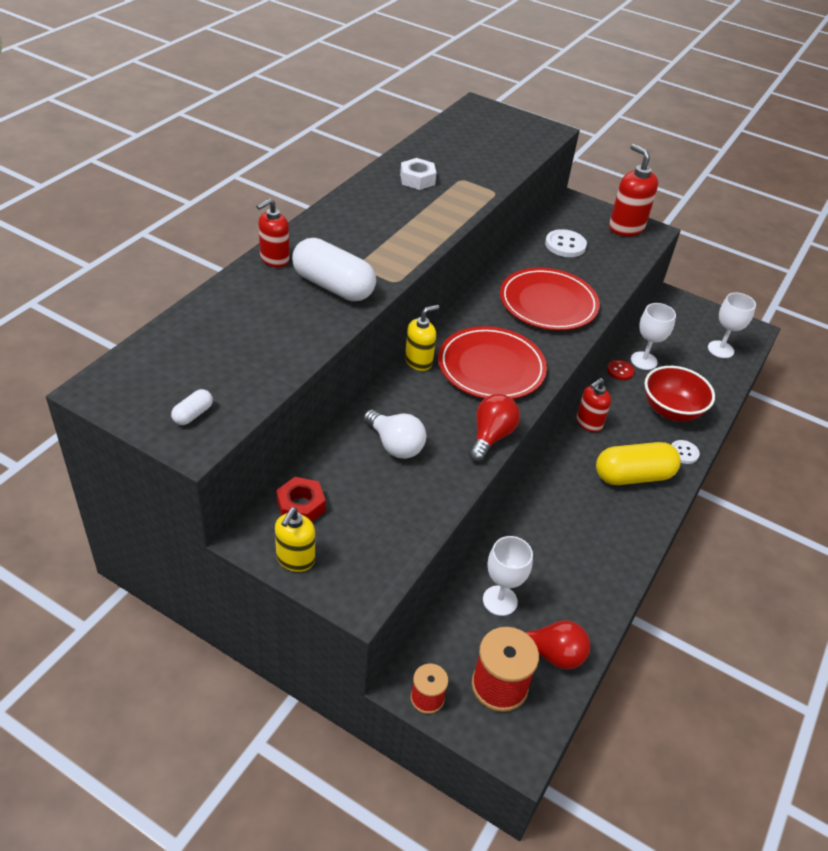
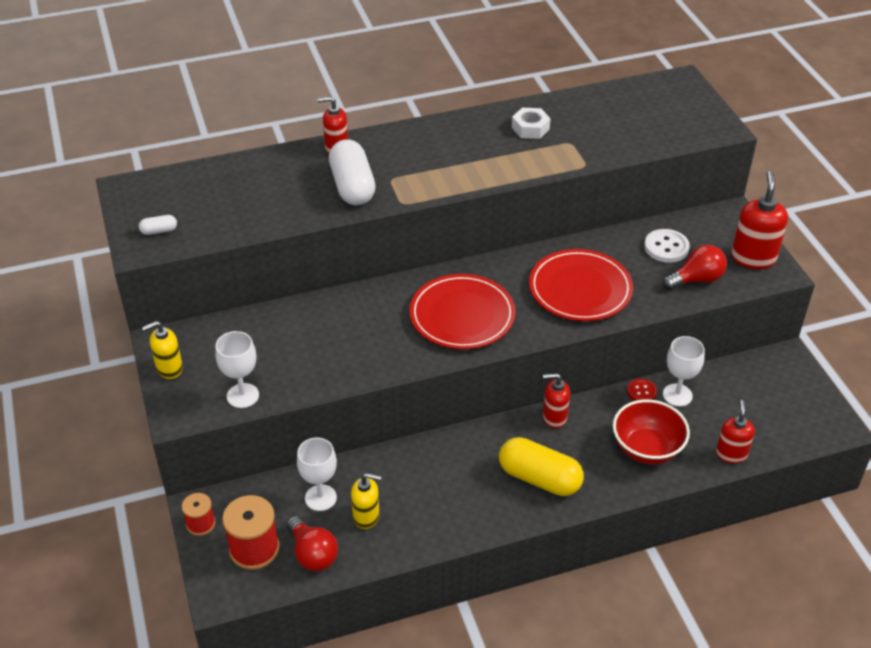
camera: 45 degrees right, 0 degrees up
red nut [276,477,325,522] -> none
white light bulb [363,410,426,459] -> none
yellow soap dispenser [405,305,439,371] -> yellow soap dispenser moved to [351,473,381,529]
red light bulb [468,394,520,462] -> red light bulb moved to [663,245,727,290]
white button [671,440,700,464] -> none
white goblet [708,293,756,358] -> white goblet moved to [215,331,259,408]
none -> red soap dispenser [716,400,755,464]

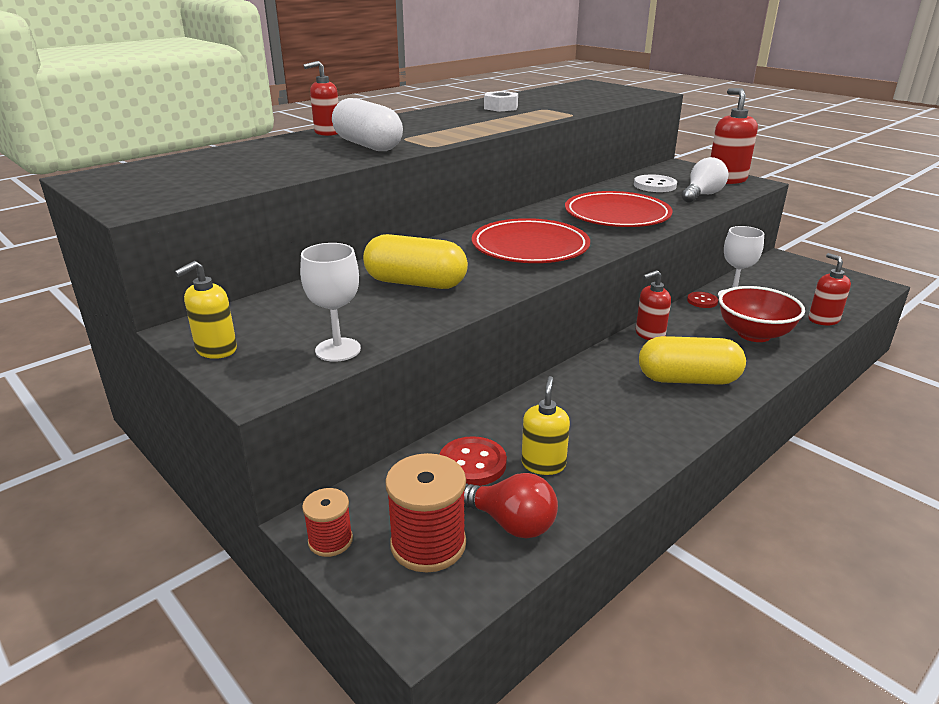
camera: 25 degrees left, 15 degrees down
white capsule [139,215,177,235] -> none
white goblet [297,438,337,511] -> red button [439,436,507,486]
yellow soap dispenser [351,473,381,529] -> yellow soap dispenser turned 60 degrees counterclockwise [521,376,570,475]
red light bulb [663,245,727,290] -> white light bulb [681,157,729,202]
none -> yellow capsule [363,234,468,289]

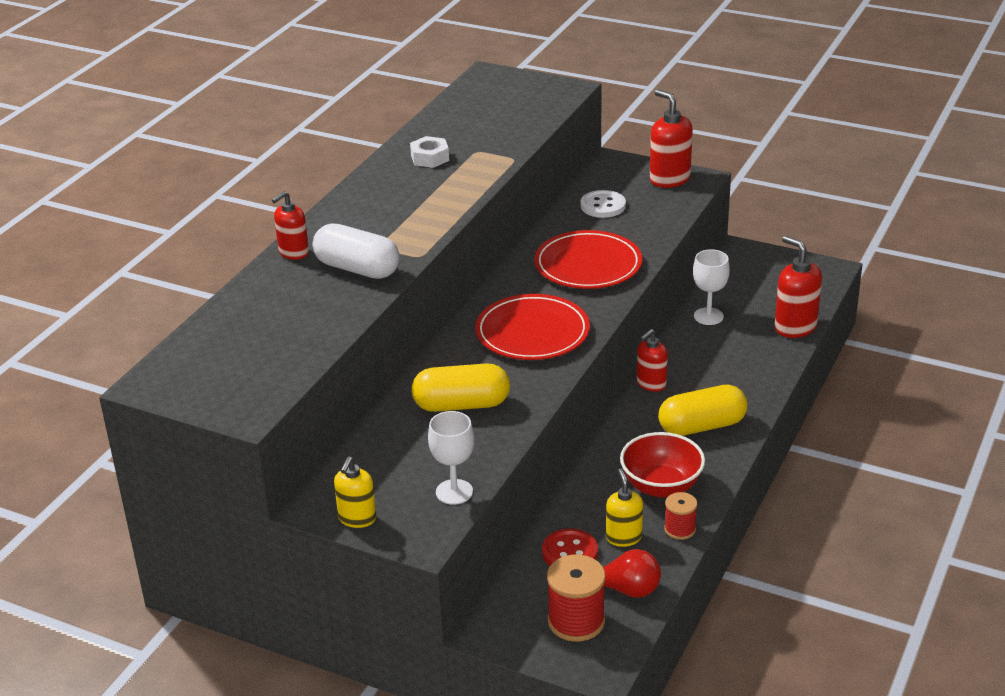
camera: 20 degrees left, 5 degrees up
red spool [302,488,353,557] -> red spool moved to [664,492,697,540]
white light bulb [681,157,729,202] -> none
red button [687,292,718,308] -> none
red bowl [719,286,805,342] -> red bowl moved to [620,432,705,498]
red soap dispenser [809,253,851,325] -> red soap dispenser [774,236,822,338], size x1.53

